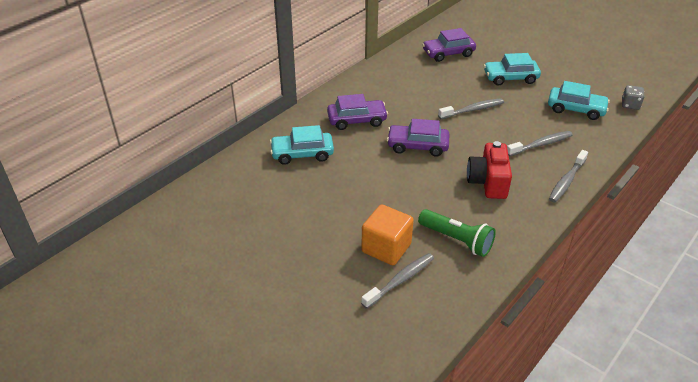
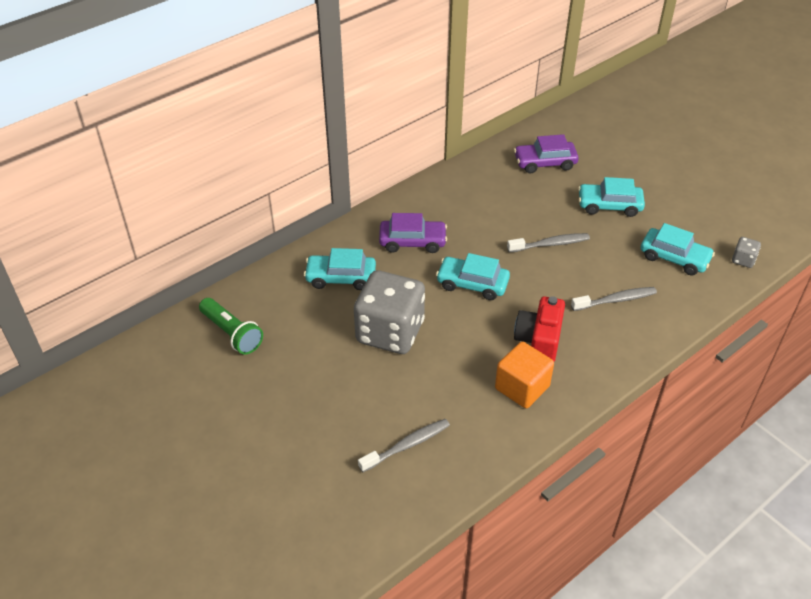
camera: 10 degrees right, 5 degrees up
orange cube [361,204,414,265] -> orange cube moved to [495,342,554,409]
purple car [387,119,450,157] -> turquoise car [436,253,510,300]
green flashlight [418,209,496,257] -> green flashlight moved to [199,298,263,355]
grey toothbrush [549,150,588,203] -> none
none -> grey dice [354,270,425,354]

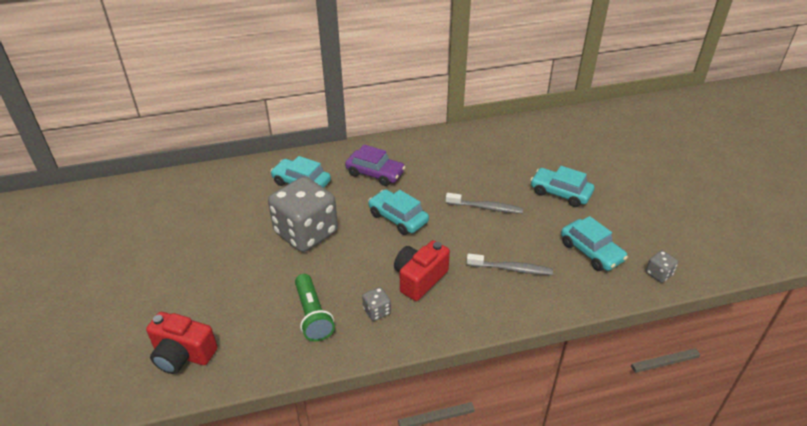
camera: 25 degrees right, 5 degrees down
green flashlight [199,298,263,355] -> green flashlight moved to [295,274,335,342]
grey toothbrush [358,419,450,472] -> none
orange cube [495,342,554,409] -> grey dice [362,287,391,321]
purple car [514,134,579,173] -> none
none -> red camera [146,312,218,374]

